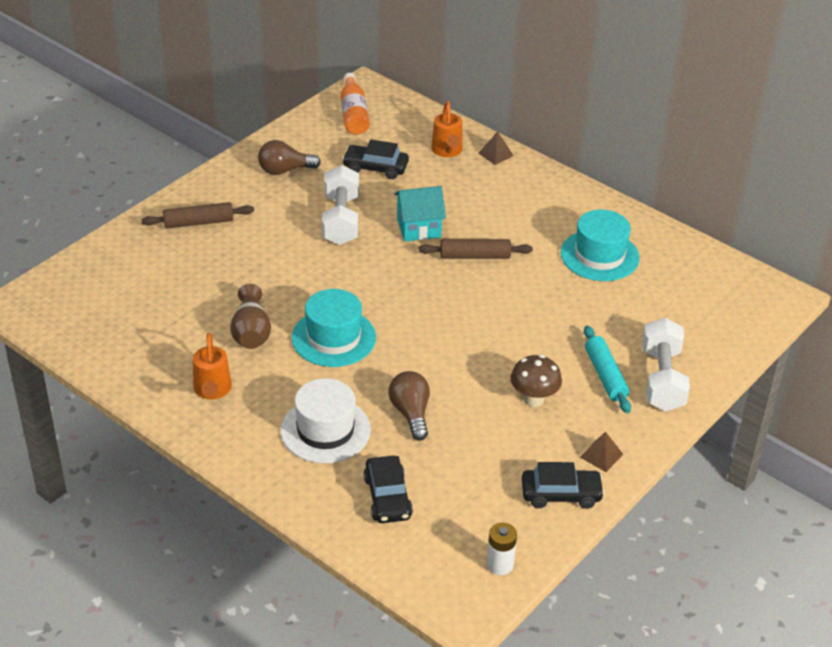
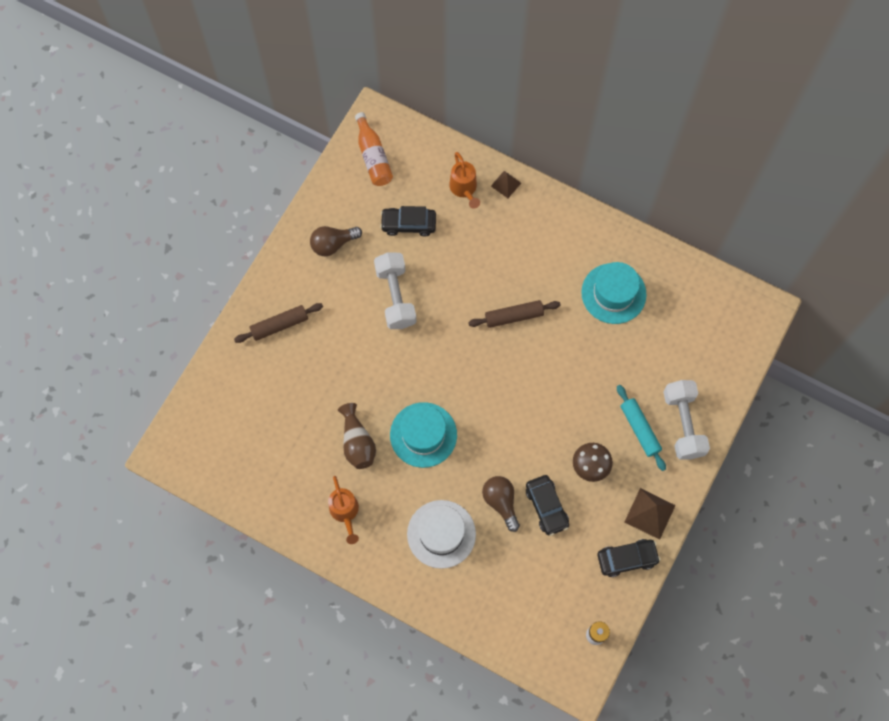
camera: 10 degrees left, 30 degrees up
black car [364,456,413,523] -> black car moved to [526,475,569,536]
turquoise house [394,186,446,242] -> none
brown pyramid [580,432,623,472] -> brown pyramid [625,488,676,540], size x1.63

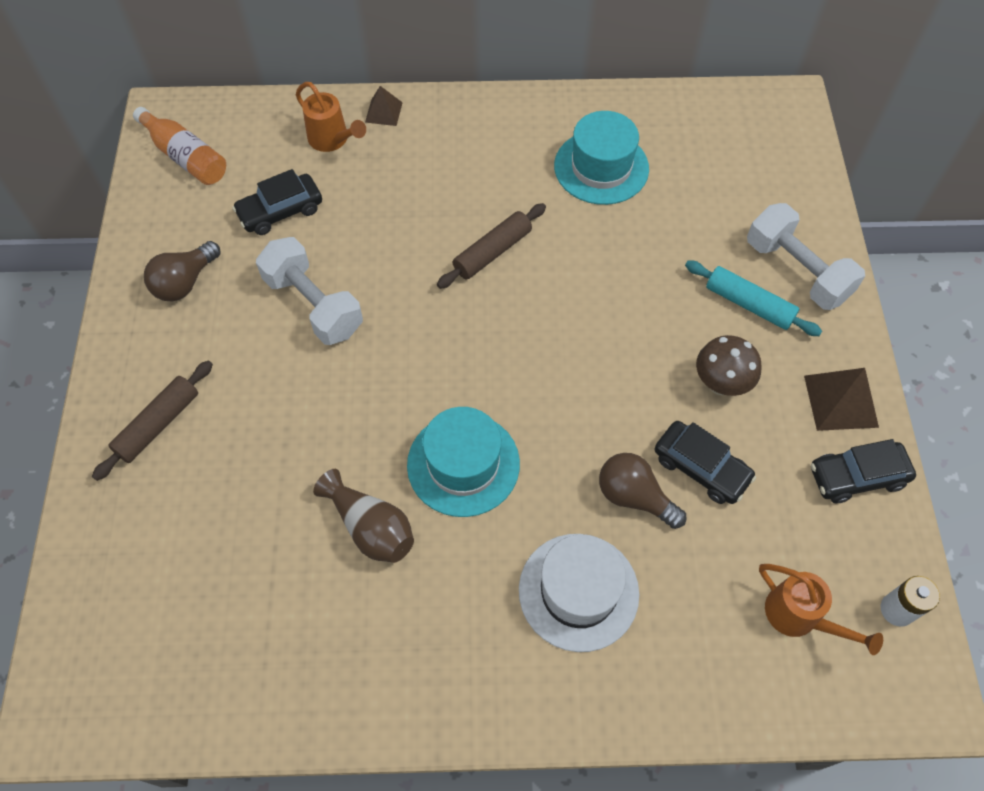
camera: 30 degrees left, 10 degrees down
orange watering can [328,476,359,544] -> orange watering can moved to [759,564,883,655]
black car [597,539,660,577] -> black car turned 150 degrees counterclockwise [811,439,916,503]

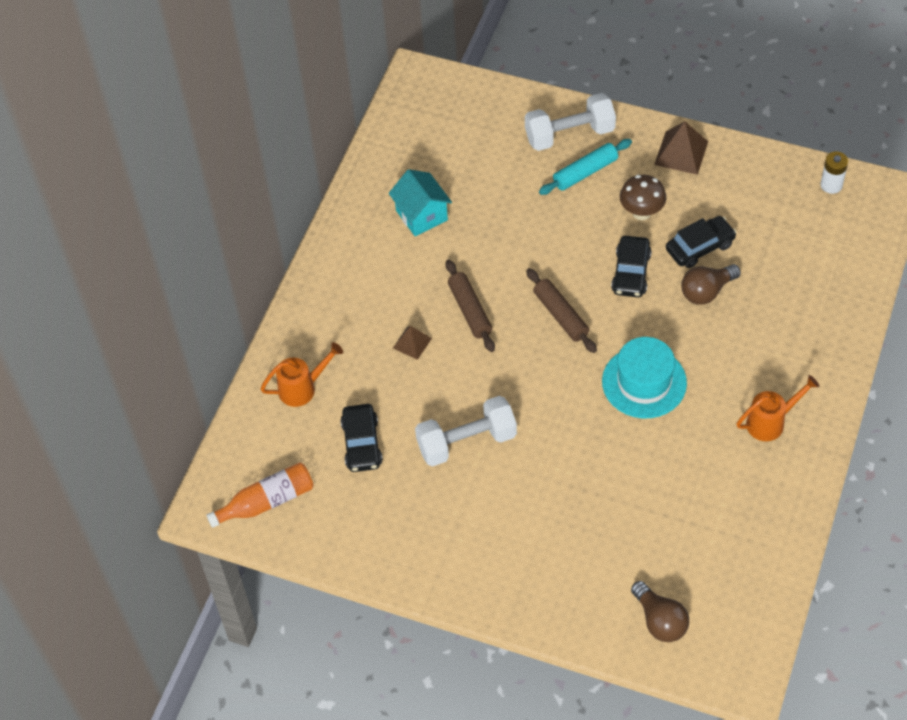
camera: 65 degrees left, 5 degrees down
brown rolling pin [92,361,213,481] -> brown rolling pin moved to [526,268,597,353]
brown light bulb [144,241,221,302] -> brown light bulb moved to [631,581,689,642]
brown vase [313,469,414,563] -> none
brown pyramid [365,86,403,126] -> brown pyramid moved to [393,326,432,360]
white hat [519,534,639,652] -> none
turquoise hat [554,111,649,205] -> turquoise house [389,169,452,236]
orange watering can [759,564,883,655] -> orange watering can moved to [736,375,820,441]
black car [811,439,916,503] -> black car moved to [611,236,652,297]

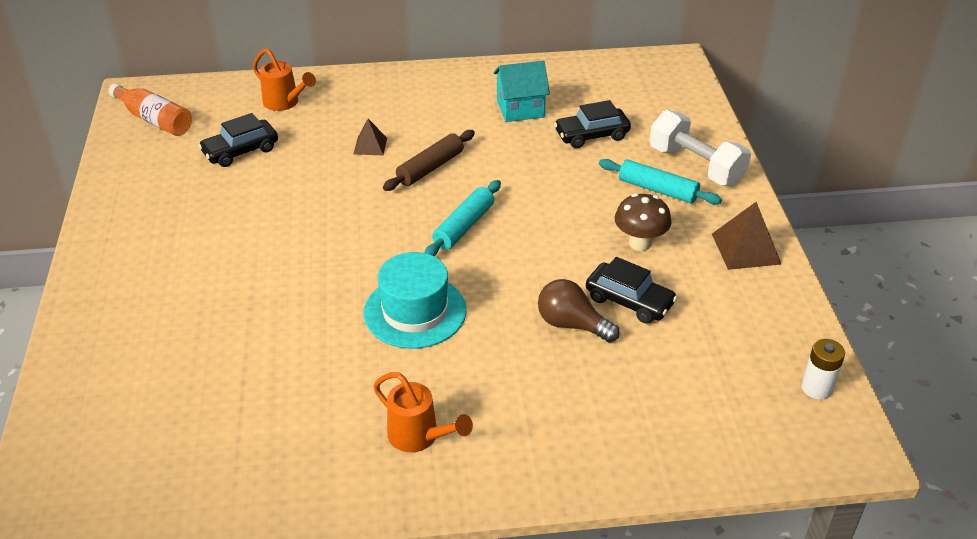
camera: 60 degrees right, 15 degrees down
turquoise house [389,169,452,236] -> turquoise house turned 45 degrees clockwise [494,61,550,122]
white dumbbell [415,396,517,467] -> none
brown rolling pin [526,268,597,353] -> turquoise rolling pin [424,180,501,256]
black car [611,236,652,297] -> black car moved to [554,100,631,148]
brown light bulb [631,581,689,642] -> none

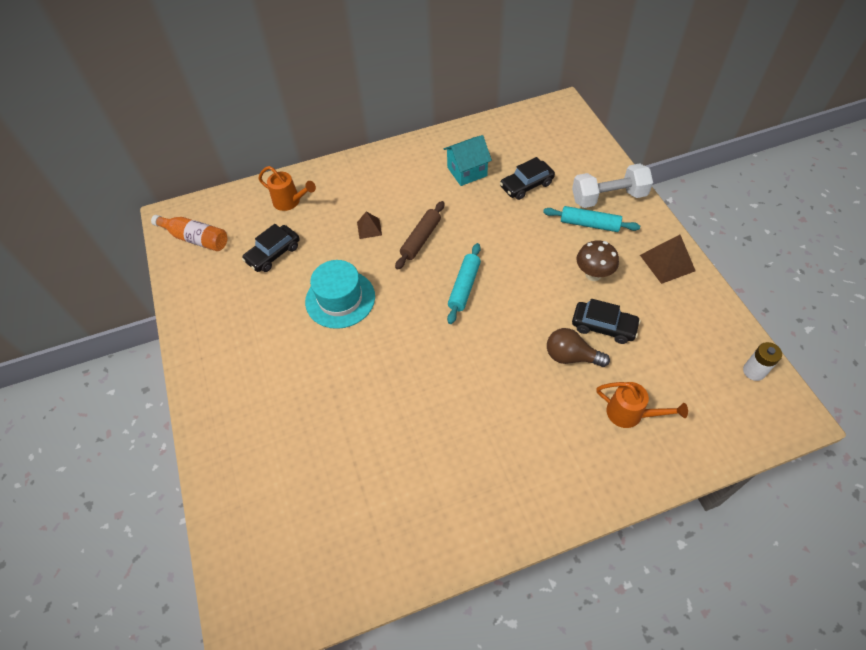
camera: 10 degrees left, 15 degrees up
turquoise hat [364,252,466,349] -> turquoise hat moved to [305,260,375,329]
orange watering can [373,372,473,453] -> orange watering can moved to [596,382,688,428]
white dumbbell [649,110,751,186] -> white dumbbell turned 45 degrees counterclockwise [572,164,653,208]

